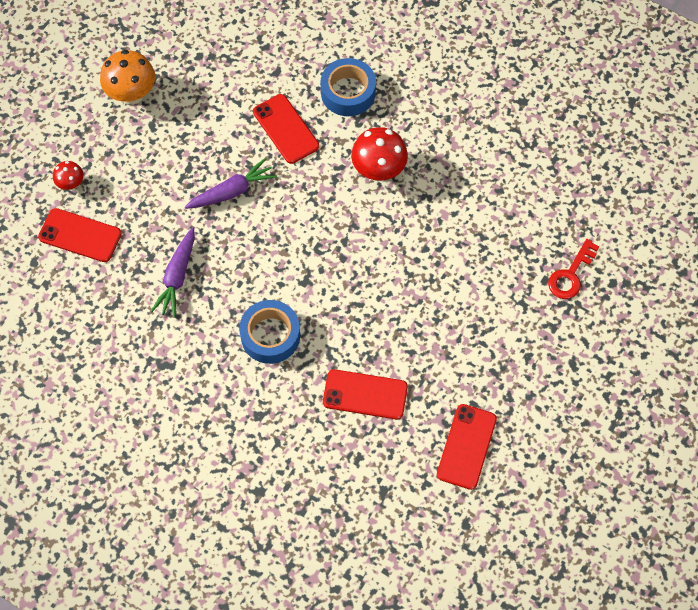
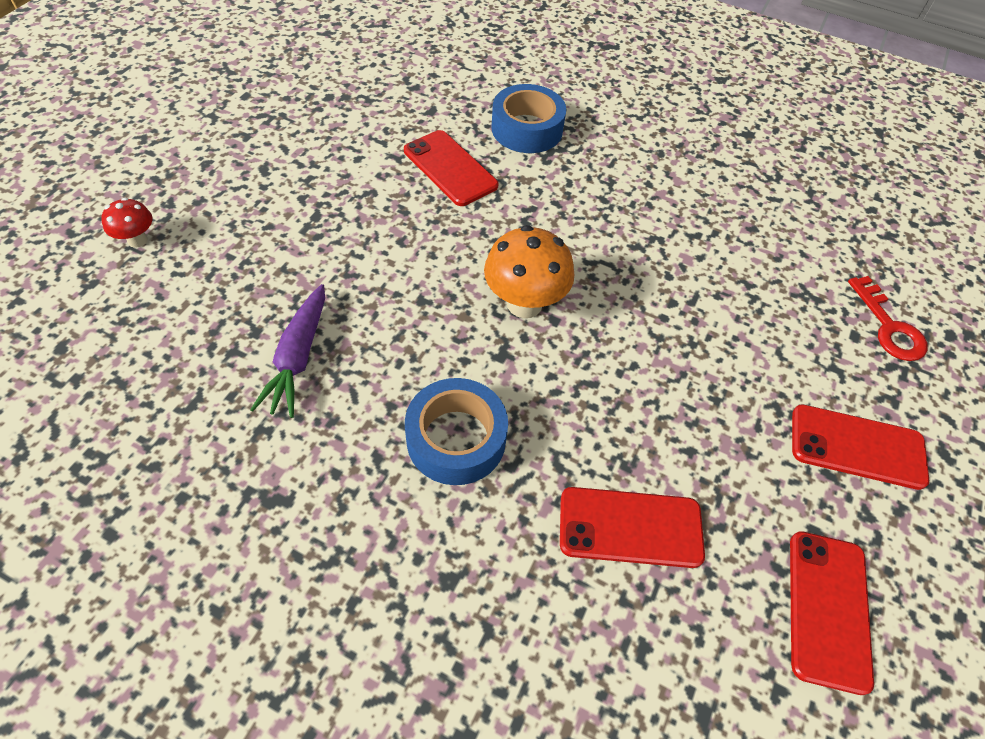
camera: 10 degrees left, 10 degrees down
red phone [38,208,122,262] -> red phone moved to [792,404,929,490]
orange mushroom [100,50,155,104] -> orange mushroom moved to [484,225,575,318]
purple carrot [185,158,277,209] -> none
red mushroom [351,127,408,182] -> none
red key [548,239,599,299] -> red key turned 45 degrees counterclockwise [848,276,928,361]

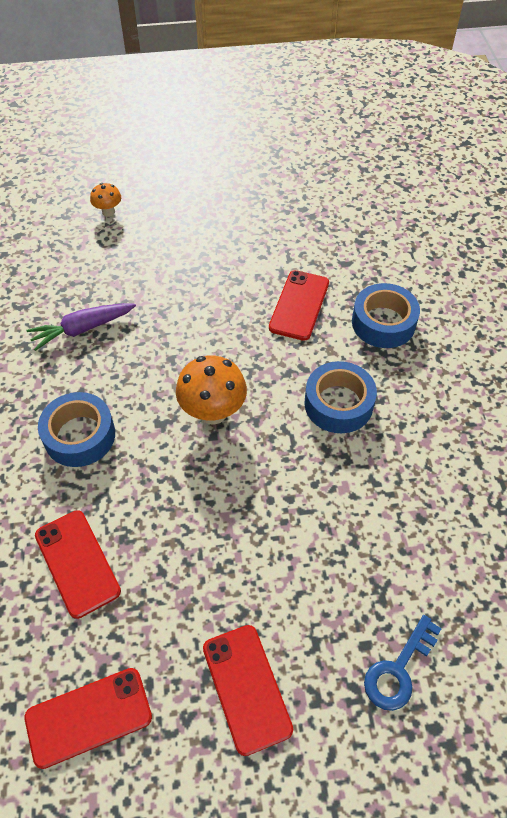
camera: 60 degrees right, 0 degrees up
red mushroom [101,198,152,248] -> orange mushroom [90,183,121,217]
red key [848,276,928,361] -> blue key [364,615,442,711]
none -> blue tape [305,361,377,433]

